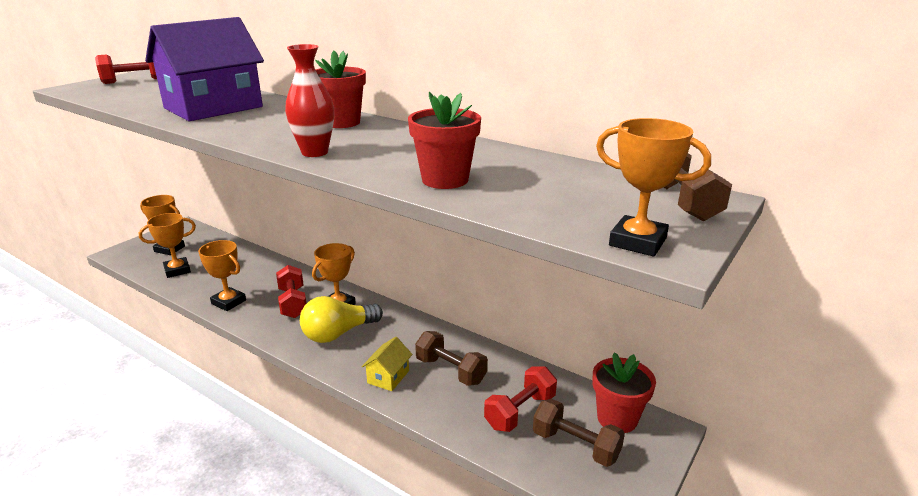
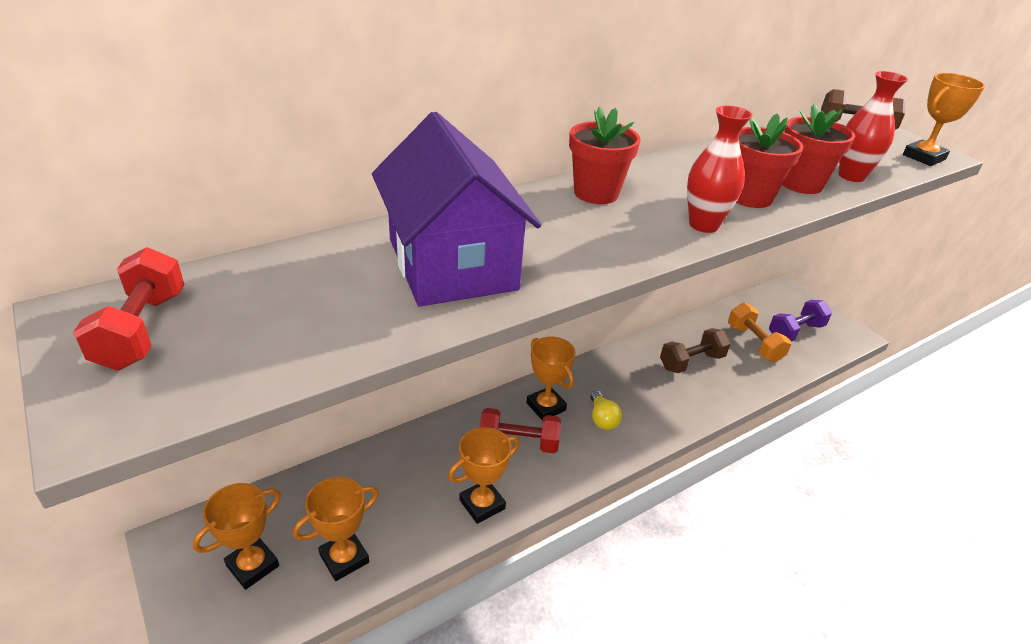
camera: 70 degrees left, 10 degrees up
orange trophy [139,213,196,278] -> orange trophy turned 60 degrees clockwise [293,477,379,581]
yellow light bulb [300,296,383,343] -> yellow light bulb [590,390,622,430], size x0.57
yellow house [361,337,412,391] -> none
red dumbbell [484,366,557,432] -> orange dumbbell [728,303,791,362]
brown dumbbell [533,399,625,467] -> purple dumbbell [769,300,832,342]
red flower pot [592,352,656,433] -> red flower pot moved to [736,114,803,208]
none -> red vase [839,71,908,182]

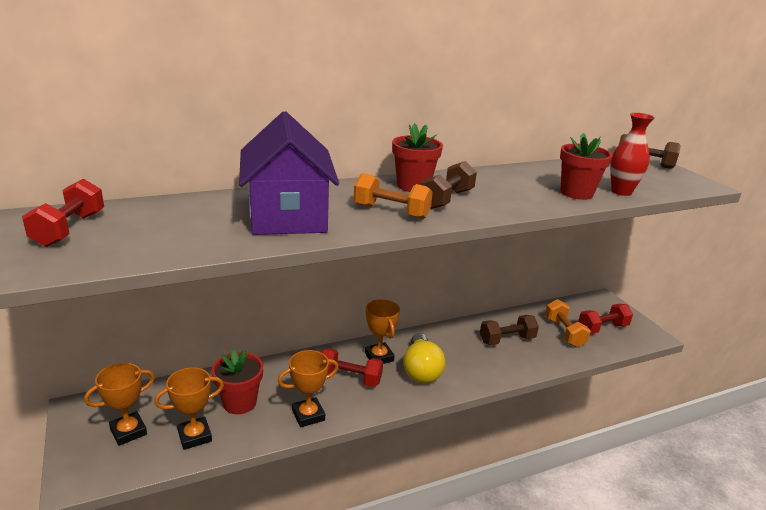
camera: 10 degrees right, 10 degrees down
yellow light bulb [590,390,622,430] -> yellow light bulb [403,333,445,383], size x1.77
red vase [687,106,753,233] -> none
red flower pot [736,114,803,208] -> red flower pot moved to [211,348,263,414]
purple dumbbell [769,300,832,342] -> red dumbbell [578,304,633,334]
orange trophy [903,73,985,166] -> none
none -> orange dumbbell [353,173,433,219]
none -> brown dumbbell [421,161,477,209]

